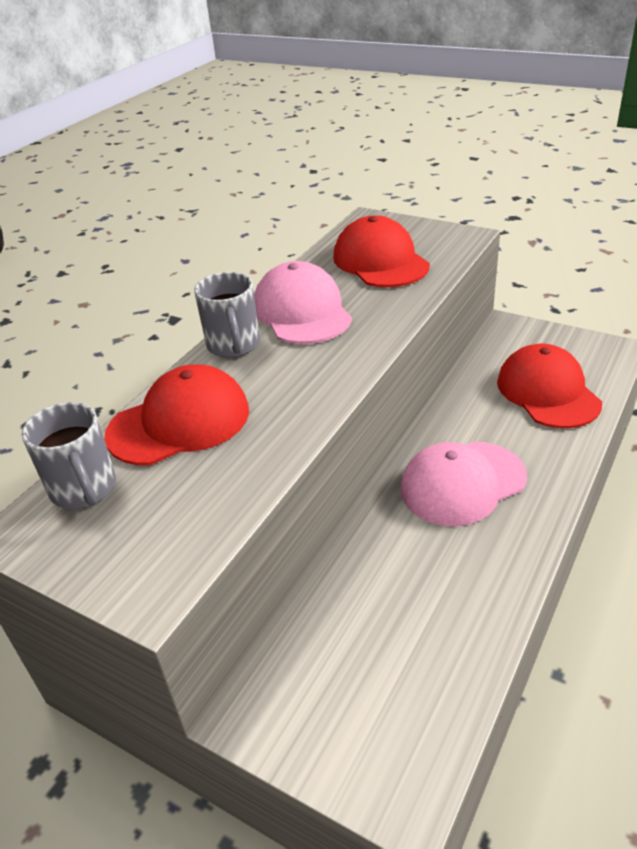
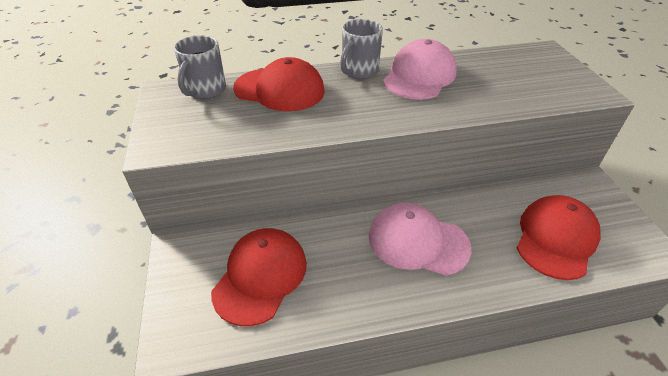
camera: 45 degrees right, 5 degrees up
red cap [333,216,430,287] -> red cap moved to [211,228,307,326]

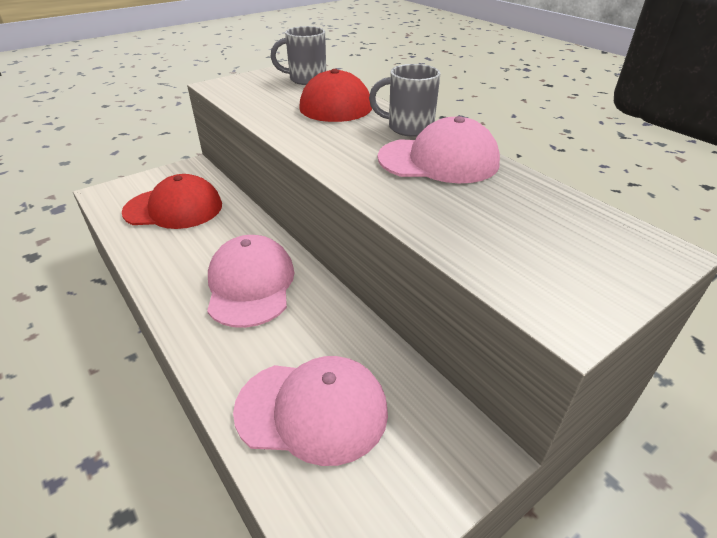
camera: 65 degrees right, 5 degrees down
red cap [517,195,601,280] -> pink cap [233,356,388,466]

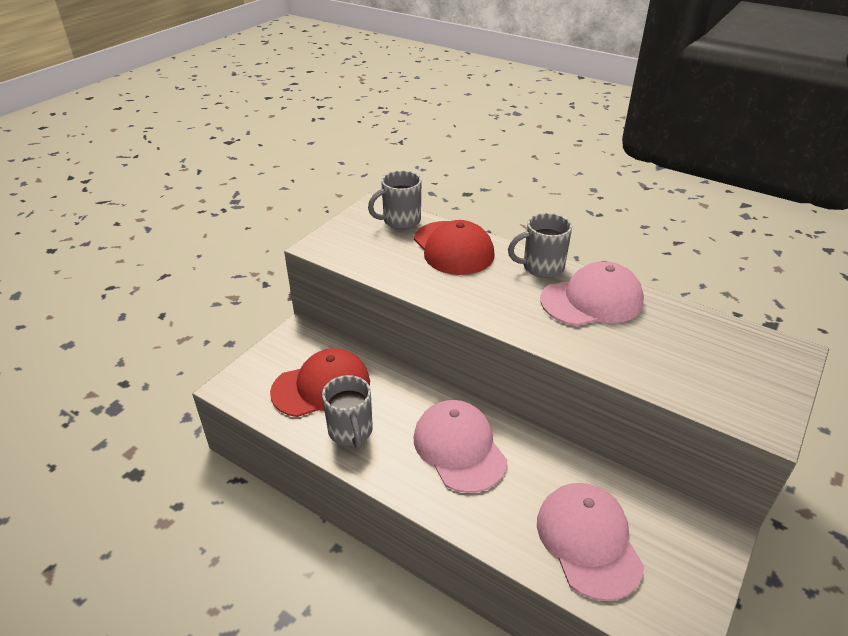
camera: 20 degrees left, 0 degrees up
pink cap [233,356,388,466] -> pink cap turned 90 degrees counterclockwise [537,483,644,601]
none -> grey mug [322,375,373,449]

